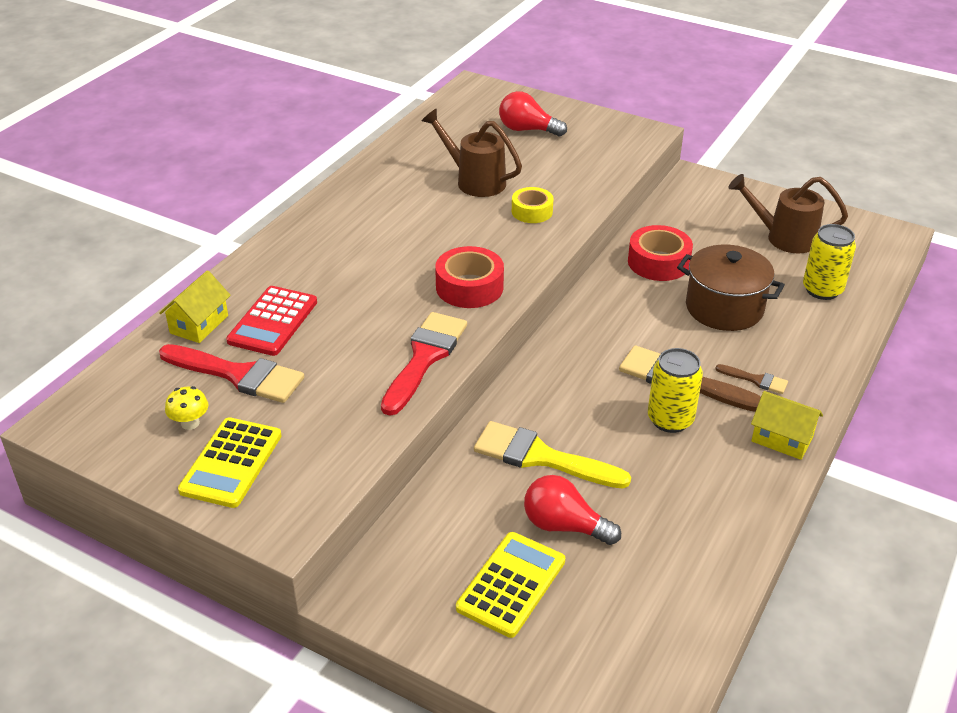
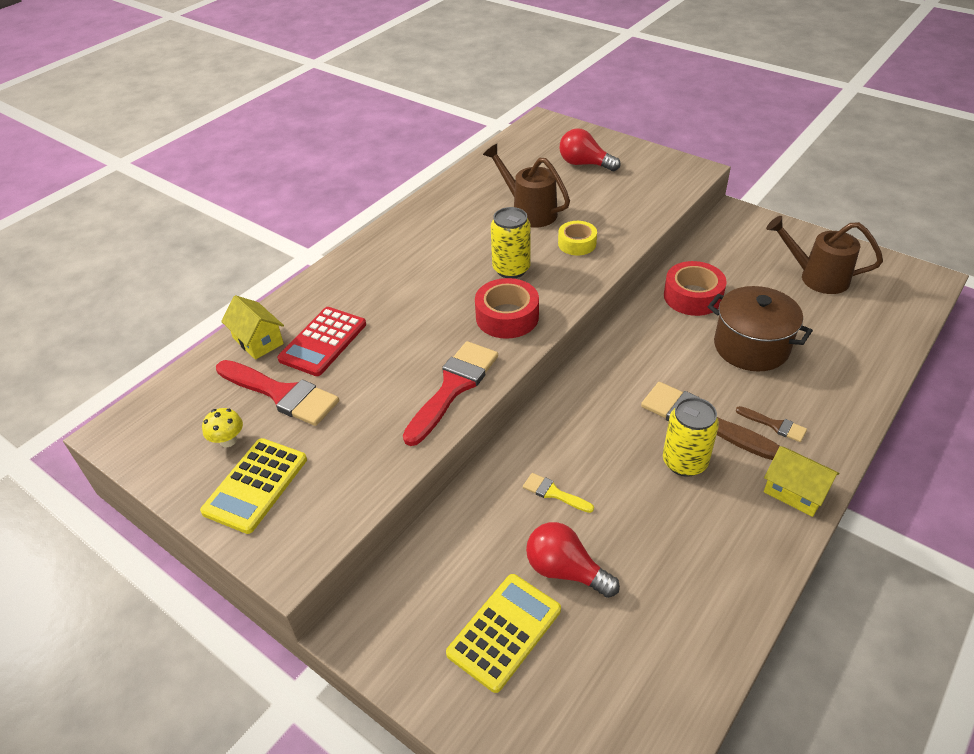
camera: 10 degrees right, 5 degrees up
yellow house [159,270,231,343] -> yellow house turned 75 degrees counterclockwise [221,295,284,360]
yellow brush [474,421,631,489] -> yellow brush [523,473,594,513], size x0.49
yellow can [803,224,856,300] -> yellow can moved to [491,207,531,279]

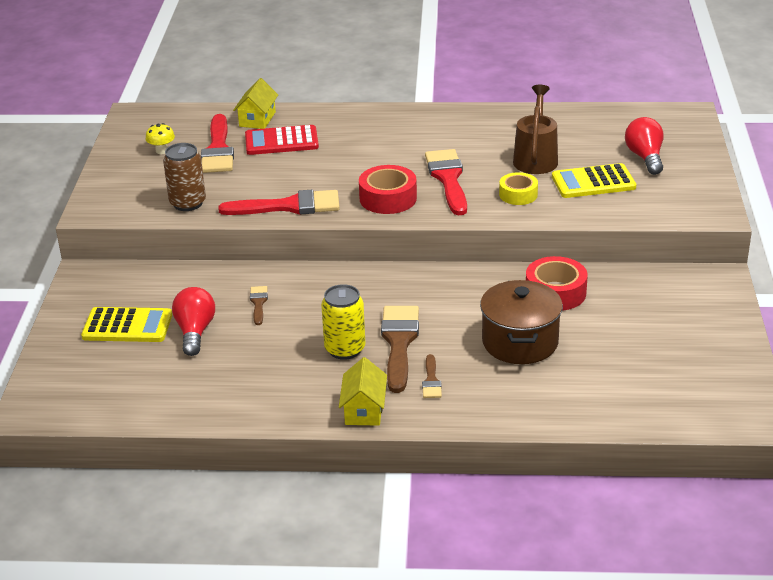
camera: 55 degrees right, 10 degrees down
yellow calculator [200,438,307,534] -> yellow calculator moved to [552,163,636,198]
yellow can [491,207,531,279] -> red brush [425,149,467,215]
yellow brush [523,473,594,513] -> brown brush [250,286,268,325]
brown watering can [766,216,883,294] -> none
none -> brown can [163,143,206,211]

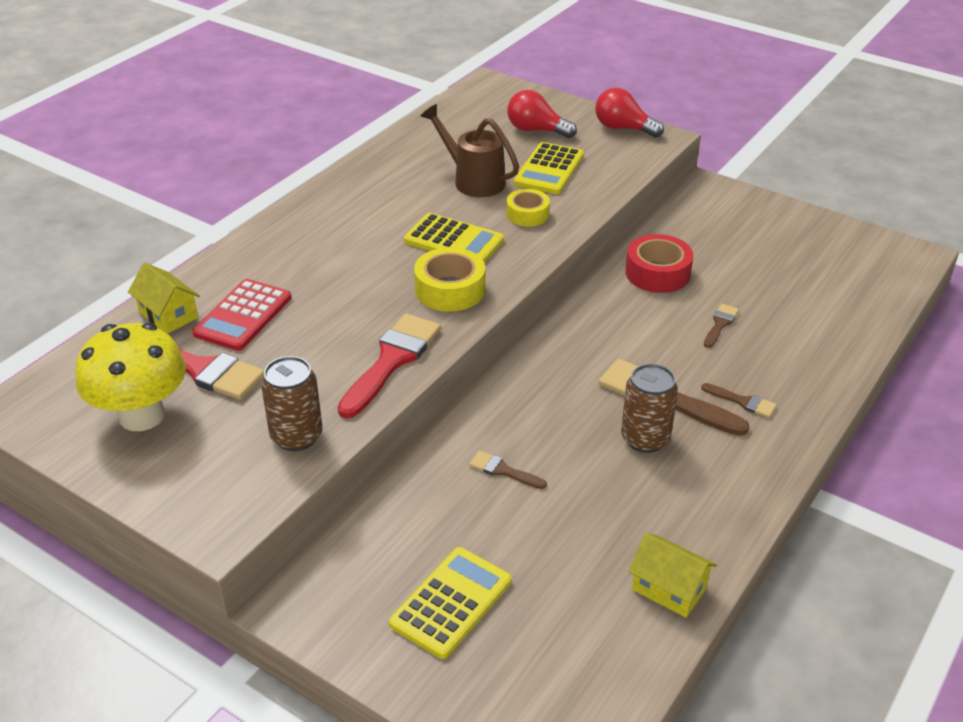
camera: 60 degrees left, 5 degrees up
yellow mushroom [145,123,175,154] -> yellow mushroom [76,323,186,431], size x2.41
red light bulb [172,287,215,356] -> red light bulb moved to [595,88,664,137]
yellow can [321,284,365,360] -> brown can [621,364,678,453]
yellow house [339,357,387,426] -> yellow house moved to [628,533,717,618]
red tape [359,165,417,214] -> yellow tape [414,247,485,312]
red brush [425,149,467,215] -> yellow calculator [404,213,504,263]
brown pot [480,280,563,364] -> brown brush [704,304,739,348]

